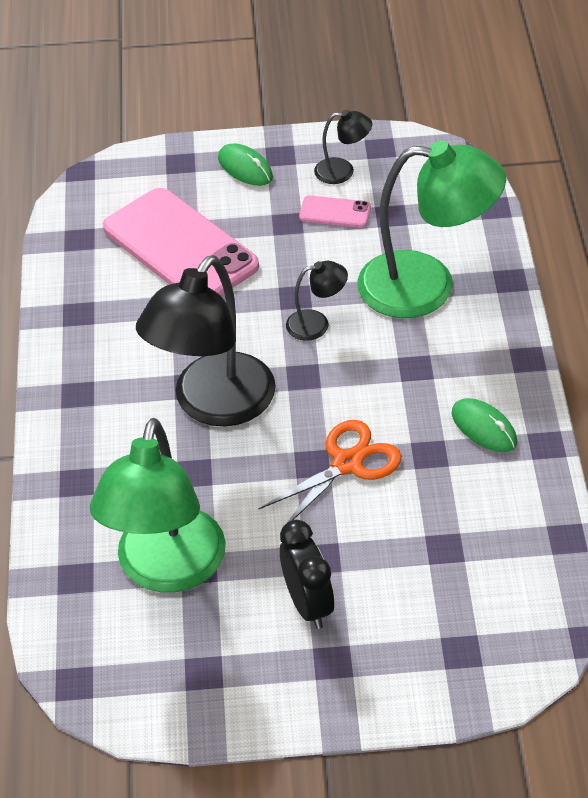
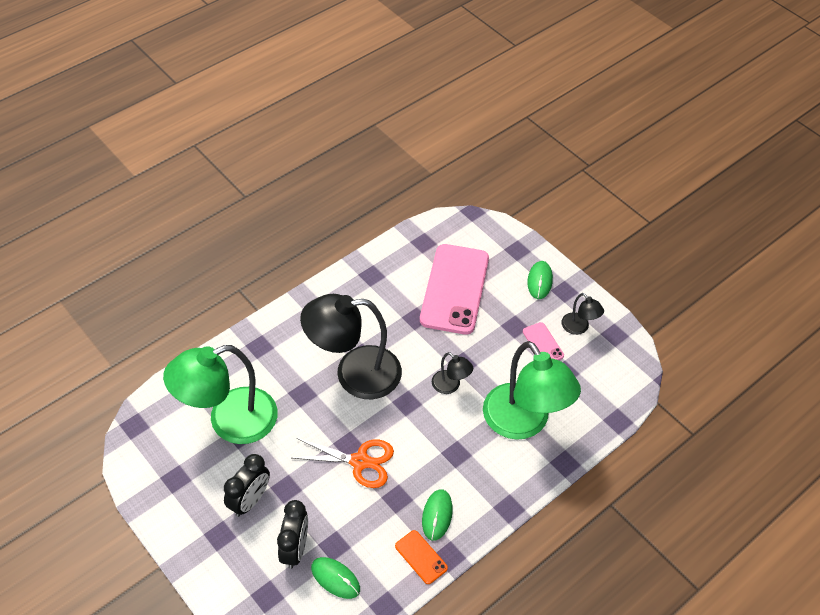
camera: 50 degrees right, 5 degrees up
none -> black clock [277,500,308,569]
none -> green mouse [311,557,360,599]
none -> orange phone [395,530,448,584]

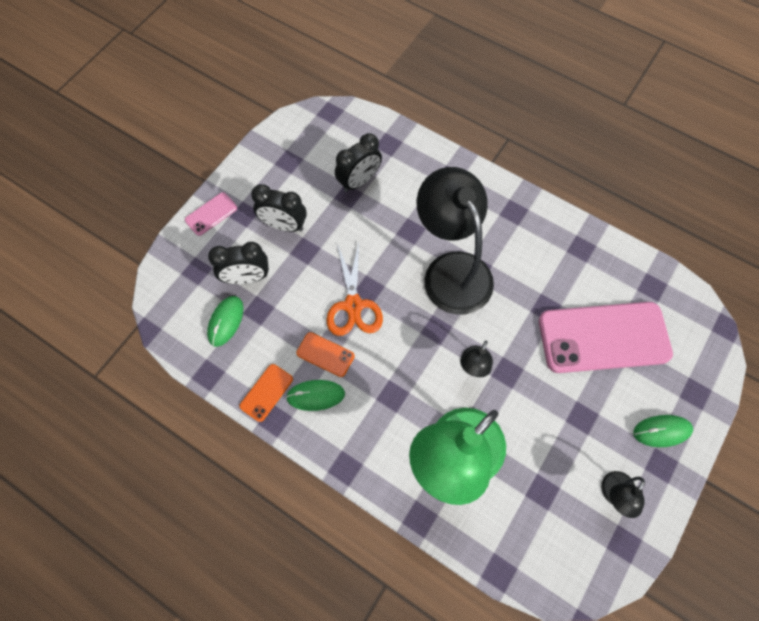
camera: 75 degrees right, 15 degrees up
green lamp [163,345,278,444] -> black clock [335,133,382,192]
pink phone [523,322,564,360] -> pink phone moved to [185,192,237,236]
none -> orange phone [296,332,355,377]

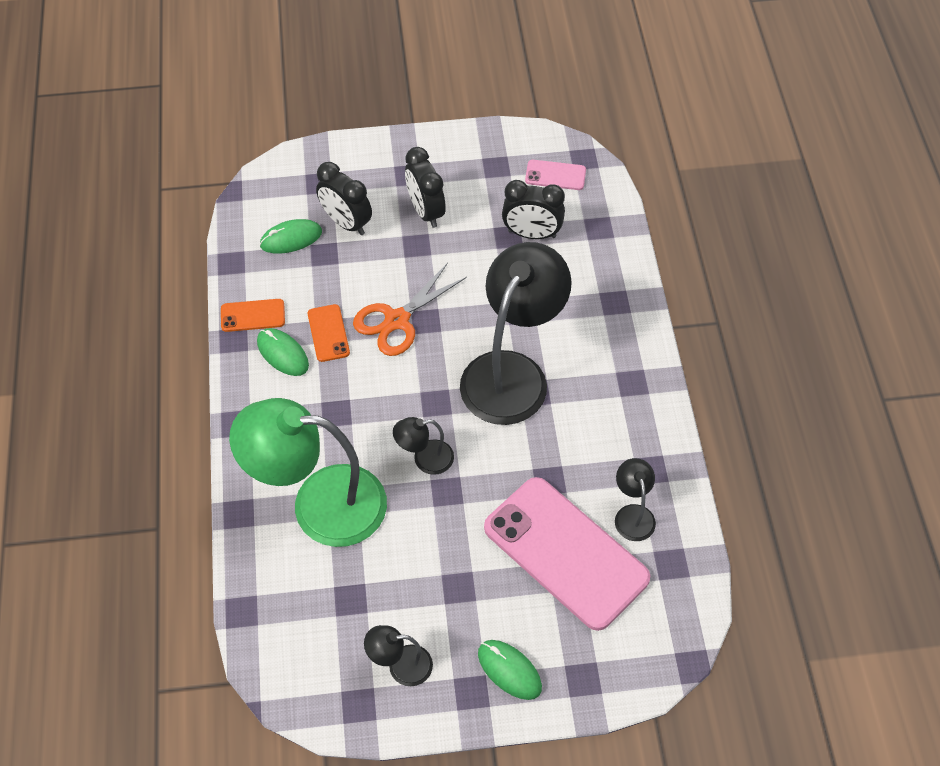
camera: 50 degrees right, 10 degrees down
pink phone [185,192,237,236] -> pink phone moved to [525,160,586,190]
none -> black lamp [615,458,656,541]

